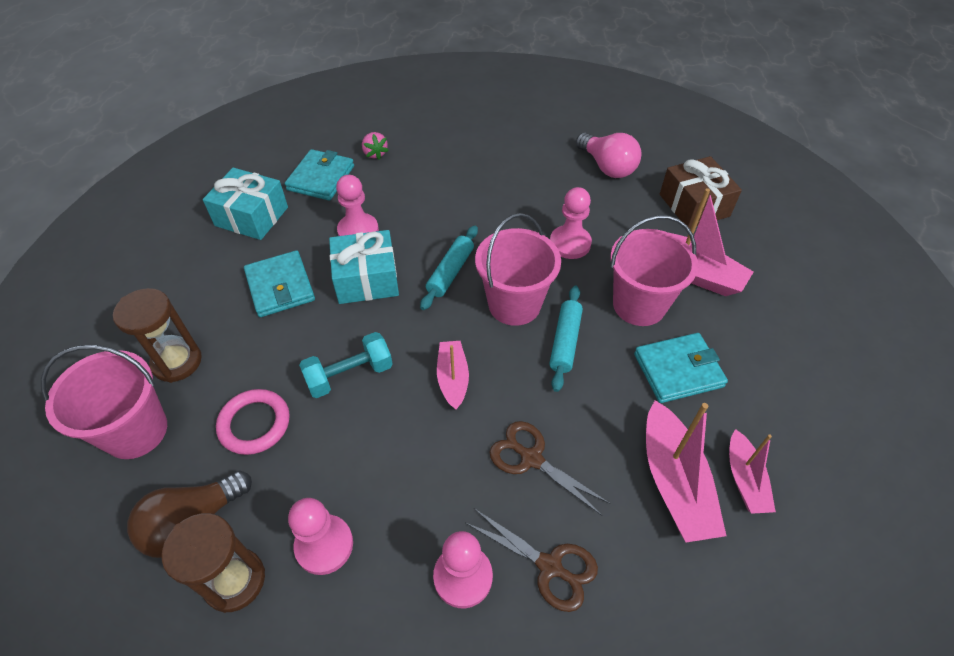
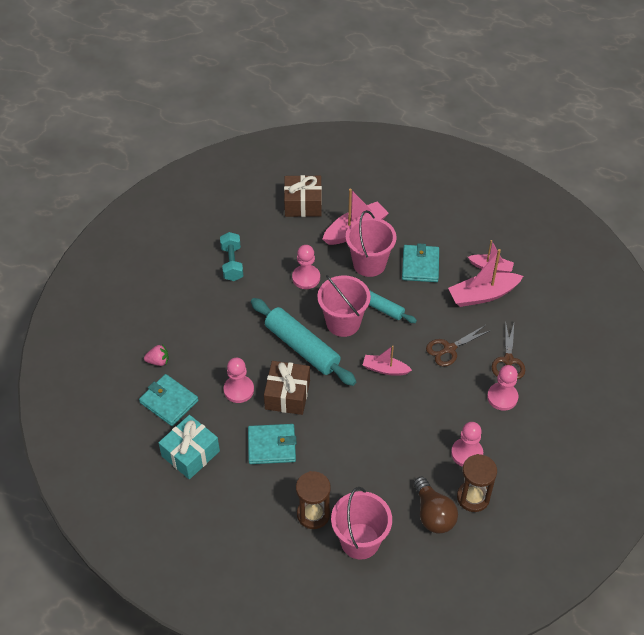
camera: 70 degrees left, 0 degrees up
pink ring [216,389,290,455] -> none
turquoise dumbbell [299,332,393,398] -> turquoise dumbbell moved to [220,232,243,281]
turquoise gift [329,230,399,304] -> brown gift [264,361,310,415]
turquoise rolling pin [420,226,478,310] -> turquoise rolling pin [251,298,356,386], size x1.76
brown scissors [466,508,598,612] -> brown scissors turned 135 degrees clockwise [492,321,525,379]
pink light bulb [576,133,642,178] -> none
pink boat [646,400,726,542] -> pink boat turned 150 degrees clockwise [448,249,523,307]

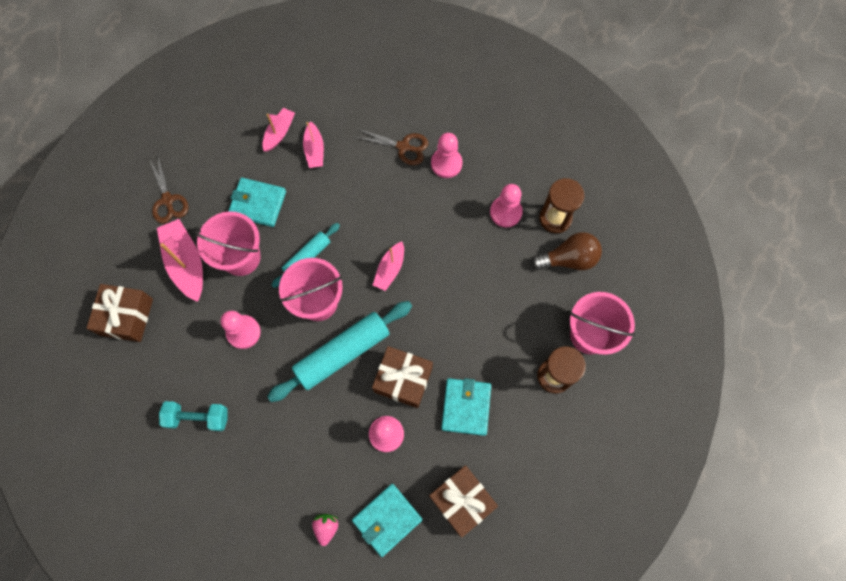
camera: 80 degrees left, 20 degrees up
turquoise gift [158,415,220,479] -> brown gift [429,465,498,538]
brown scissors [426,325,491,367] -> brown scissors moved to [149,154,189,223]
pink boat [448,249,523,307] -> pink boat [303,121,324,168], size x0.60

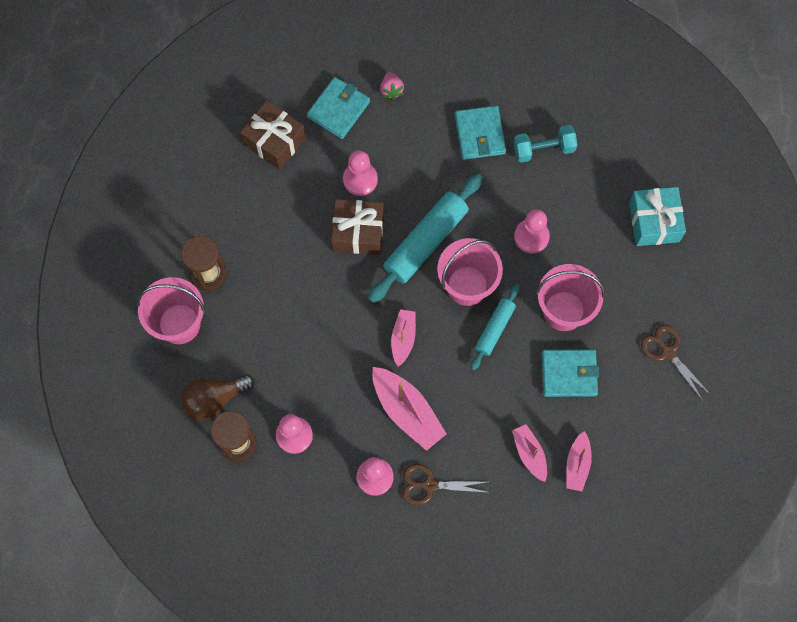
camera: 165 degrees right, 0 degrees up
brown gift [86,284,153,342] -> turquoise gift [629,187,686,246]
pink boat [157,219,203,302] -> pink boat moved to [372,367,447,451]
turquoise wallet [441,378,491,436] -> turquoise wallet moved to [455,106,506,160]

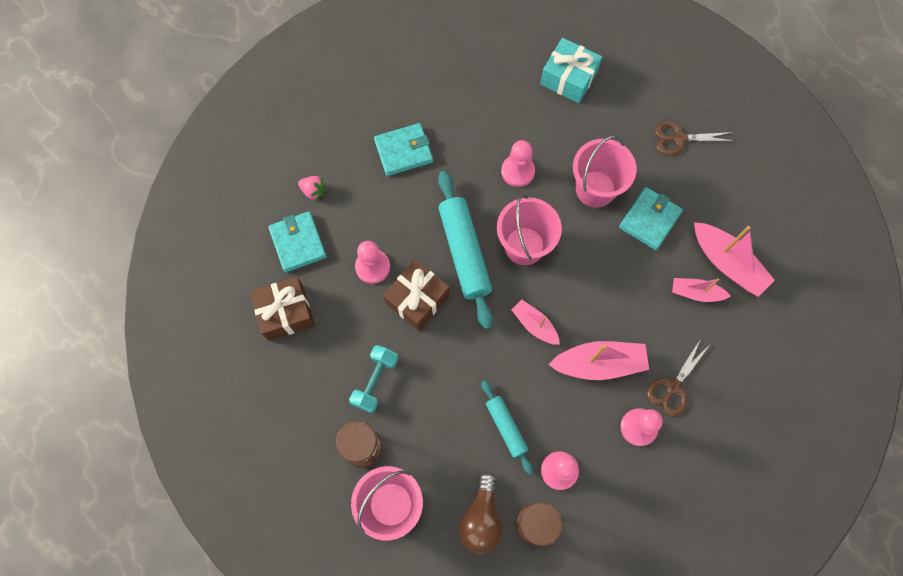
camera: 55 degrees left, 0 degrees up
turquoise wallet [455,106,506,160] -> turquoise wallet turned 45 degrees counterclockwise [374,123,433,176]
turquoise rolling pin [471,284,520,370] -> turquoise rolling pin moved to [482,380,533,475]
turquoise dumbbell [513,125,577,163] -> turquoise dumbbell moved to [349,345,398,414]
pink boat [566,431,592,491] -> pink boat [694,222,775,297], size x1.66

